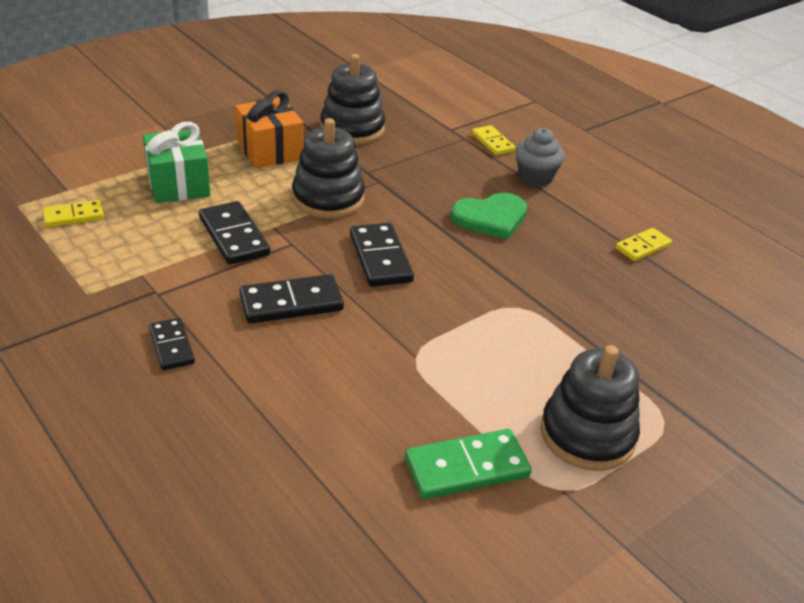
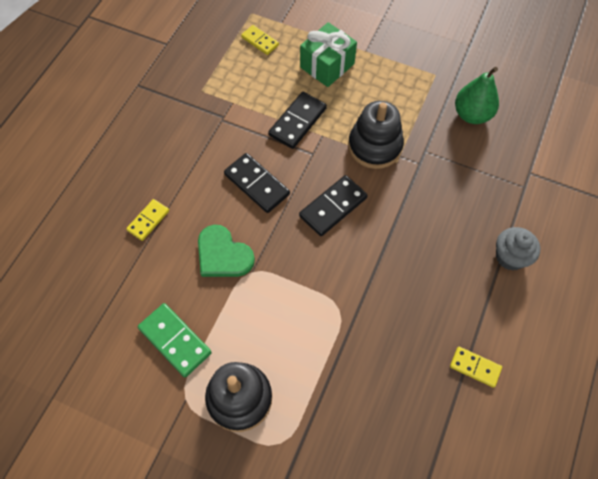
camera: 65 degrees right, 25 degrees up
black domino [149,318,195,370] -> none
orange gift [235,90,303,168] -> none
black stacking toy [321,54,385,145] -> green pear [455,67,499,124]
green heart [451,193,527,239] -> green heart moved to [198,225,255,277]
yellow domino [472,125,516,155] -> yellow domino moved to [126,199,169,241]

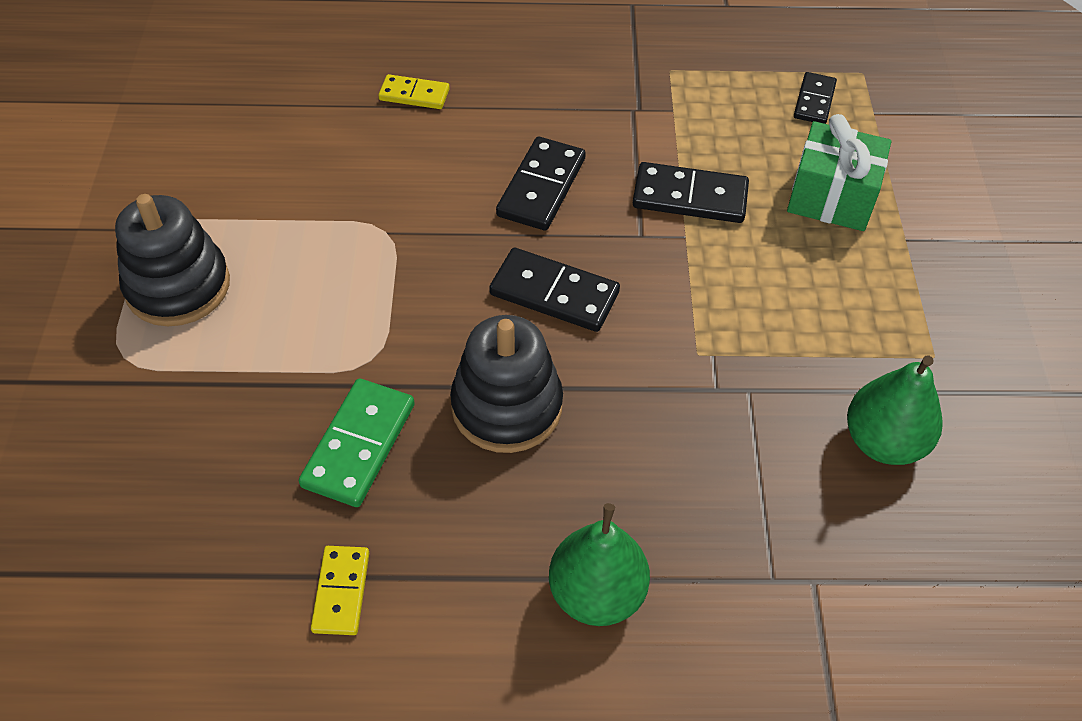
camera: 65 degrees right, 10 degrees down
green domino [138,303,212,377] -> green domino moved to [299,379,415,507]
green heart [198,225,255,277] -> none
yellow domino [241,25,279,55] -> black domino [794,72,837,124]
black stacking toy [348,101,404,169] -> black stacking toy moved to [450,315,563,453]
grey cupcake [496,227,540,271] -> green pear [549,503,650,626]

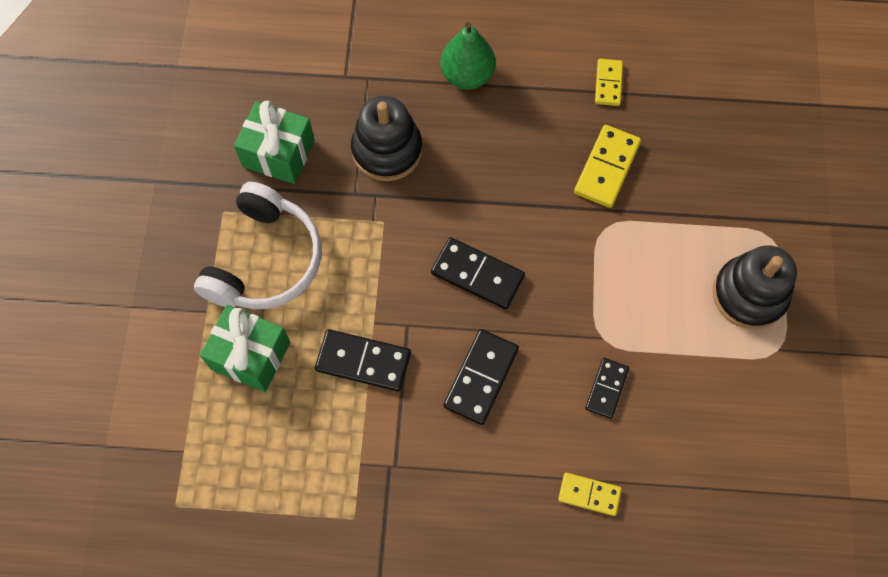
camera: 175 degrees left, 15 degrees up
green domino [299,379,415,507] -> yellow domino [574,125,641,208]
black stacking toy [450,315,563,453] -> black stacking toy moved to [351,96,423,181]
black domino [794,72,837,124] -> black domino moved to [585,358,629,419]
green pear [847,356,943,465] -> green gift [234,101,315,184]
none -> white headphones [194,182,321,309]

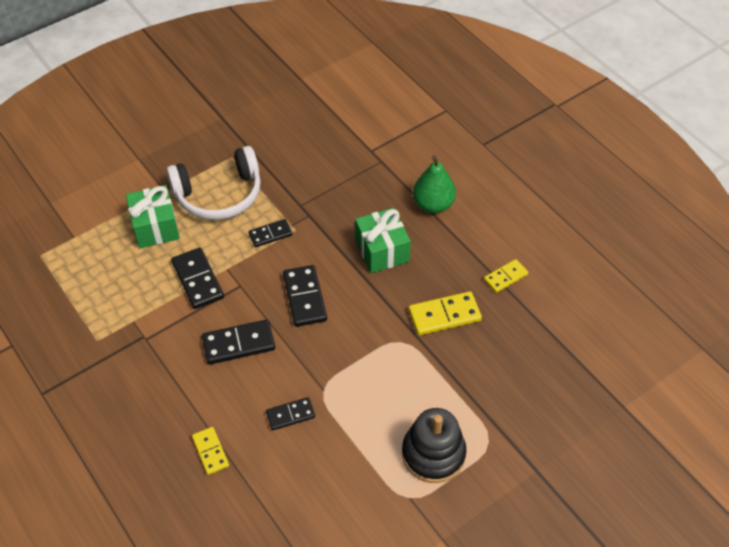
camera: 50 degrees right, 15 degrees down
green gift [234,101,315,184] -> green gift moved to [355,208,411,273]
black stacking toy [351,96,423,181] -> none
none -> black domino [249,219,292,247]

